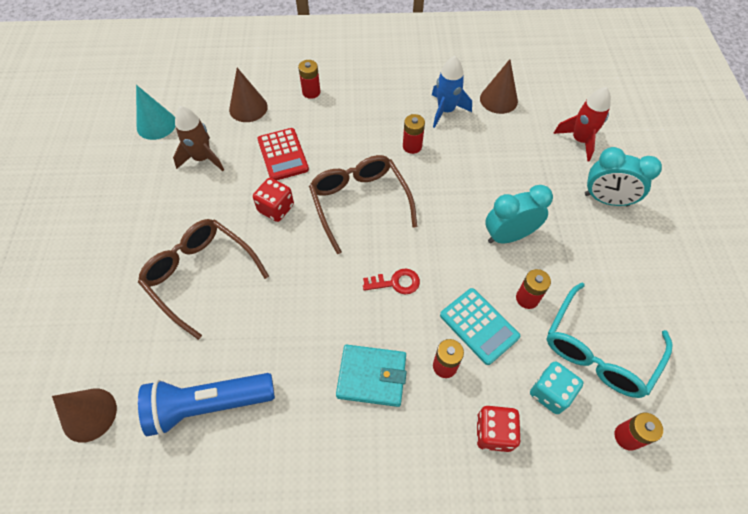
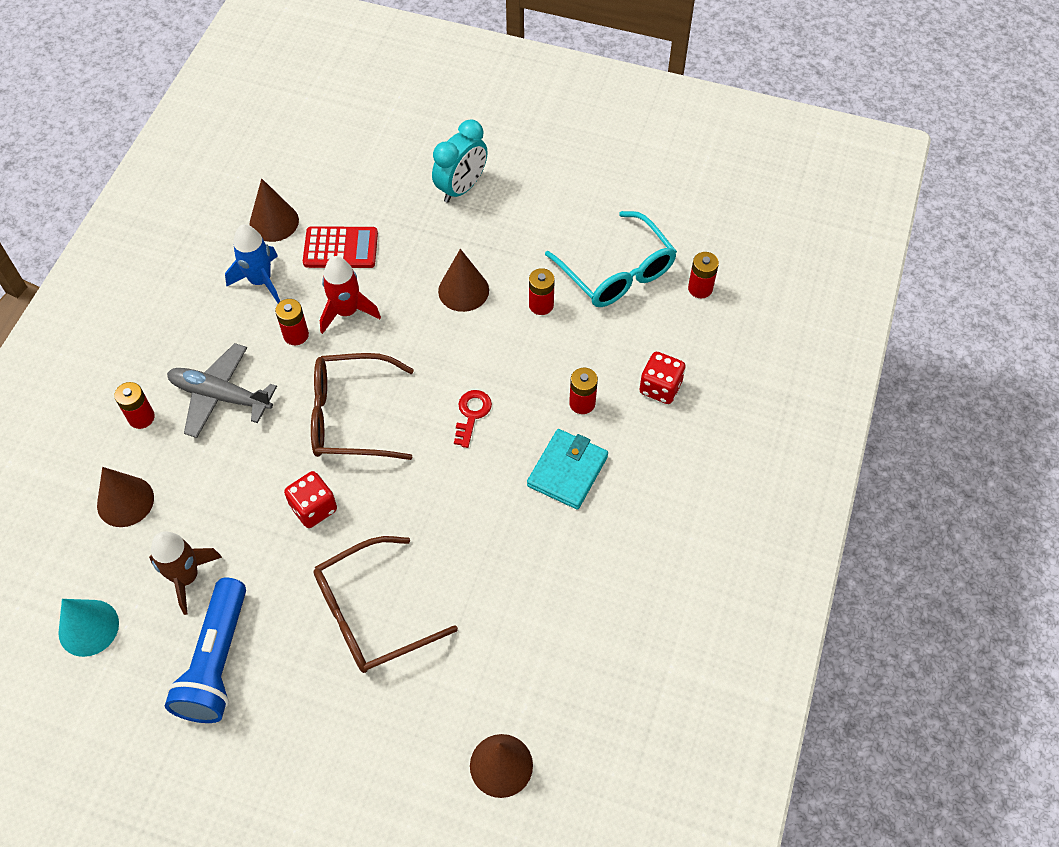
camera: 70 degrees left, 0 degrees up
blue flashlight [138,373,275,436] -> blue flashlight moved to [165,577,246,723]
red calculator [257,128,309,181] -> red calculator moved to [303,226,378,268]
turquoise calculator [440,288,520,365] -> none
turquoise clock [485,185,553,243] -> brown cone [438,249,489,312]
turquoise dice [530,361,583,414] -> none
red rocket [553,87,611,162] -> red rocket moved to [320,256,381,334]
none -> grey plane [167,343,277,438]

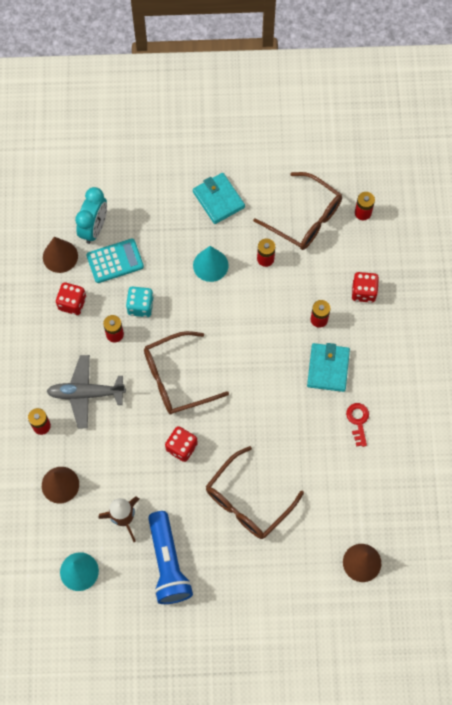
camera: 20 degrees left, 10 degrees up
blue rocket [225,224,280,303] -> red dice [56,282,86,315]
red calculator [303,226,378,268] -> turquoise calculator [86,239,144,283]
red rocket [320,256,381,334] -> turquoise dice [126,287,154,317]
turquoise clock [432,120,488,203] -> turquoise clock moved to [75,187,107,244]
brown cone [438,249,489,312] -> turquoise cone [193,246,229,282]
red key [454,390,492,448] -> red key moved to [346,403,369,447]
turquoise glasses [545,211,677,307] -> brown glasses [253,172,342,250]
none -> turquoise wallet [193,173,245,224]

